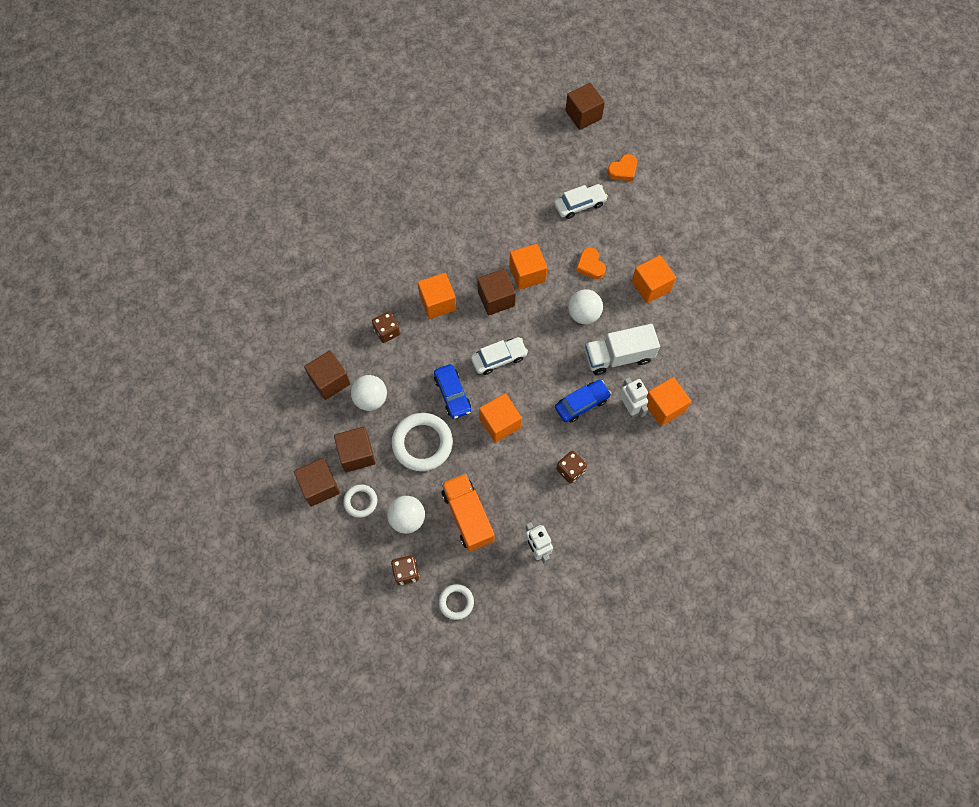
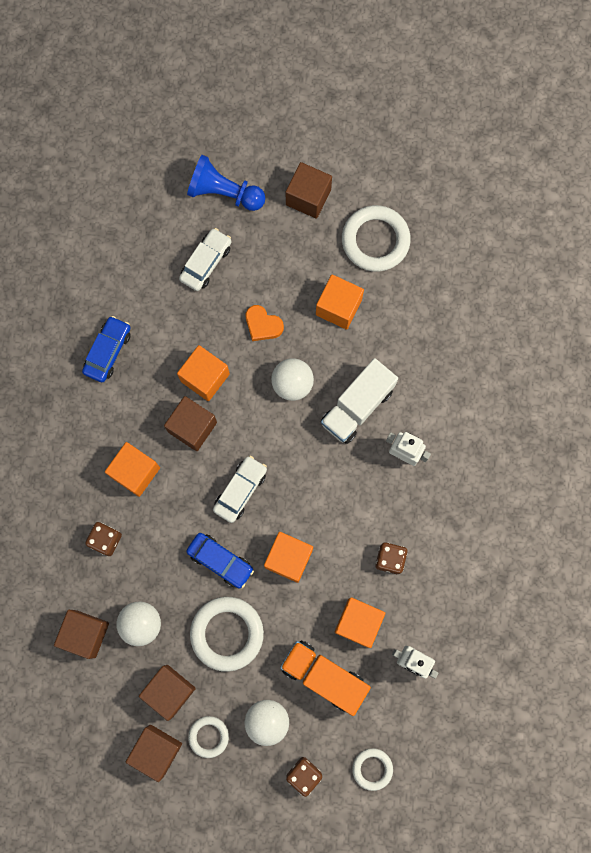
camera: 35 degrees left, 10 degrees up
blue car [555,380,611,422] -> blue car moved to [82,316,131,382]
brown cube [565,83,605,130] -> brown cube moved to [286,162,332,219]
orange heart [607,154,637,181] -> blue pawn [187,155,265,211]
orange cube [646,377,691,426] -> orange cube moved to [335,597,385,648]
none -> white ring [342,205,411,272]

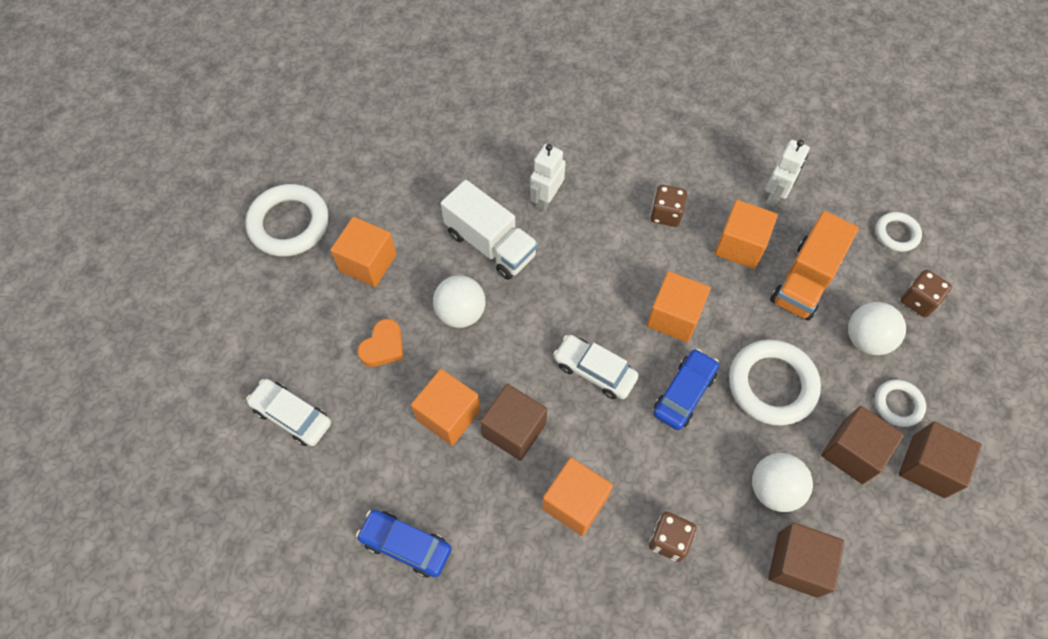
camera: 90 degrees left, 15 degrees down
blue pawn [187,155,265,211] -> none
brown cube [286,162,332,219] -> none

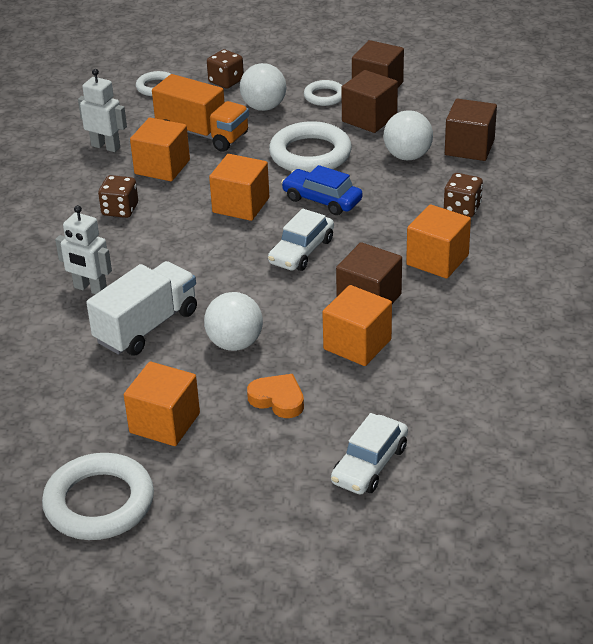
camera: 90 degrees left, 25 degrees down
blue car [356,510,452,578] -> none

